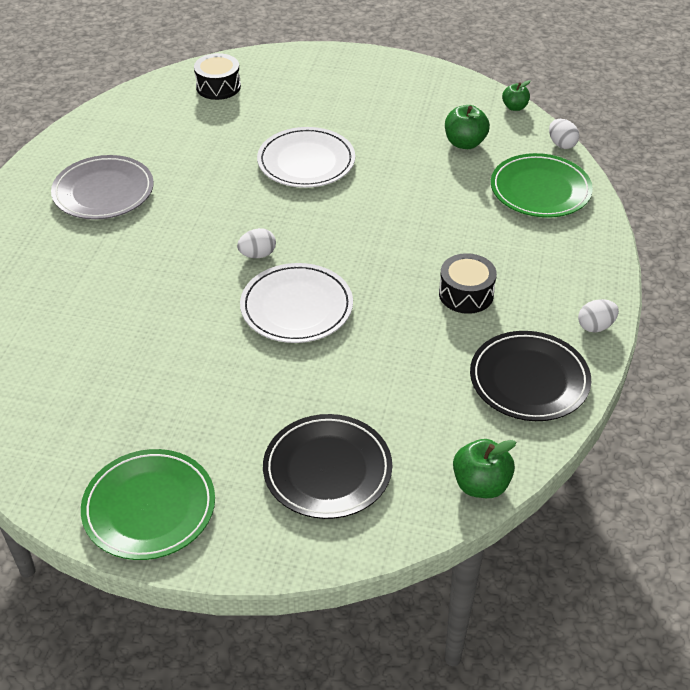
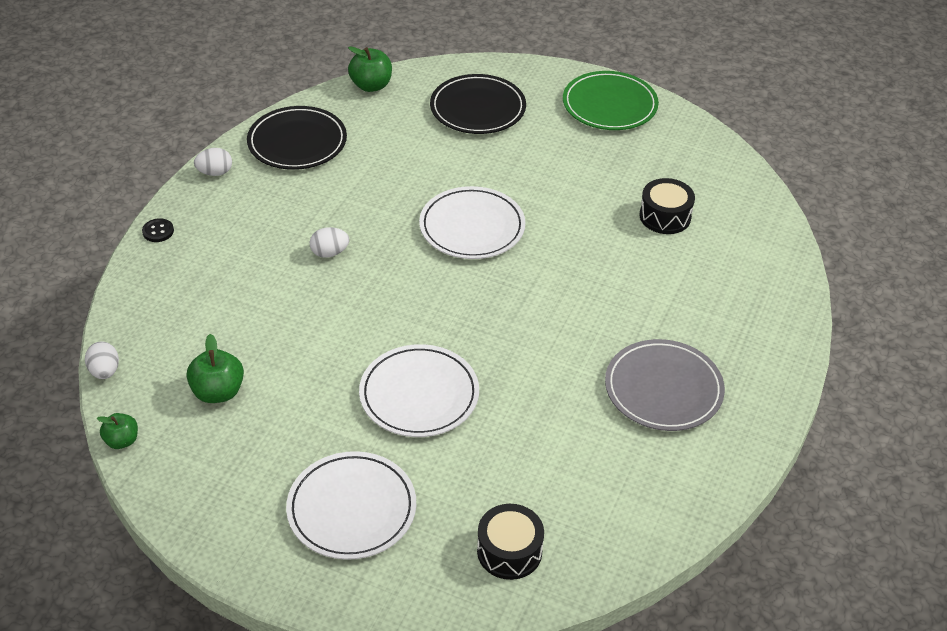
camera: 170 degrees left, 0 degrees up
white egg [237,228,276,258] -> white egg moved to [310,227,349,258]
black drum [439,253,497,314] -> black drum moved to [640,178,695,234]
green plate [491,153,593,218] -> none
none -> black button [142,218,174,242]
none -> white plate [286,451,416,560]

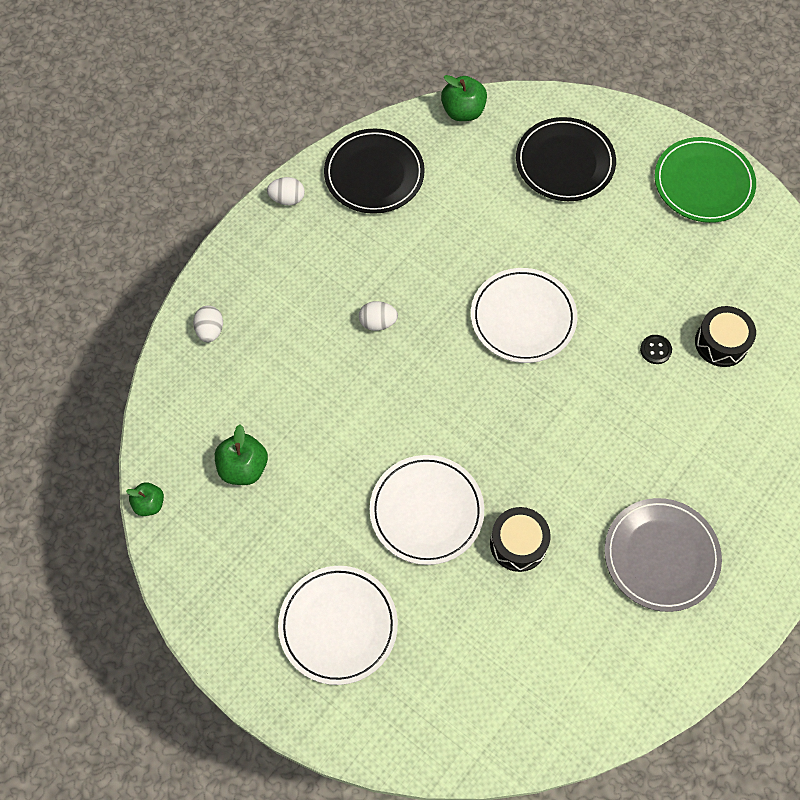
camera: 15 degrees right, 20 degrees up
white egg [85,341,119,379] -> white egg moved to [193,305,223,342]
black button [142,218,174,242] -> black button moved to [640,335,672,364]
black drum [477,504,544,580] -> black drum moved to [490,507,551,572]

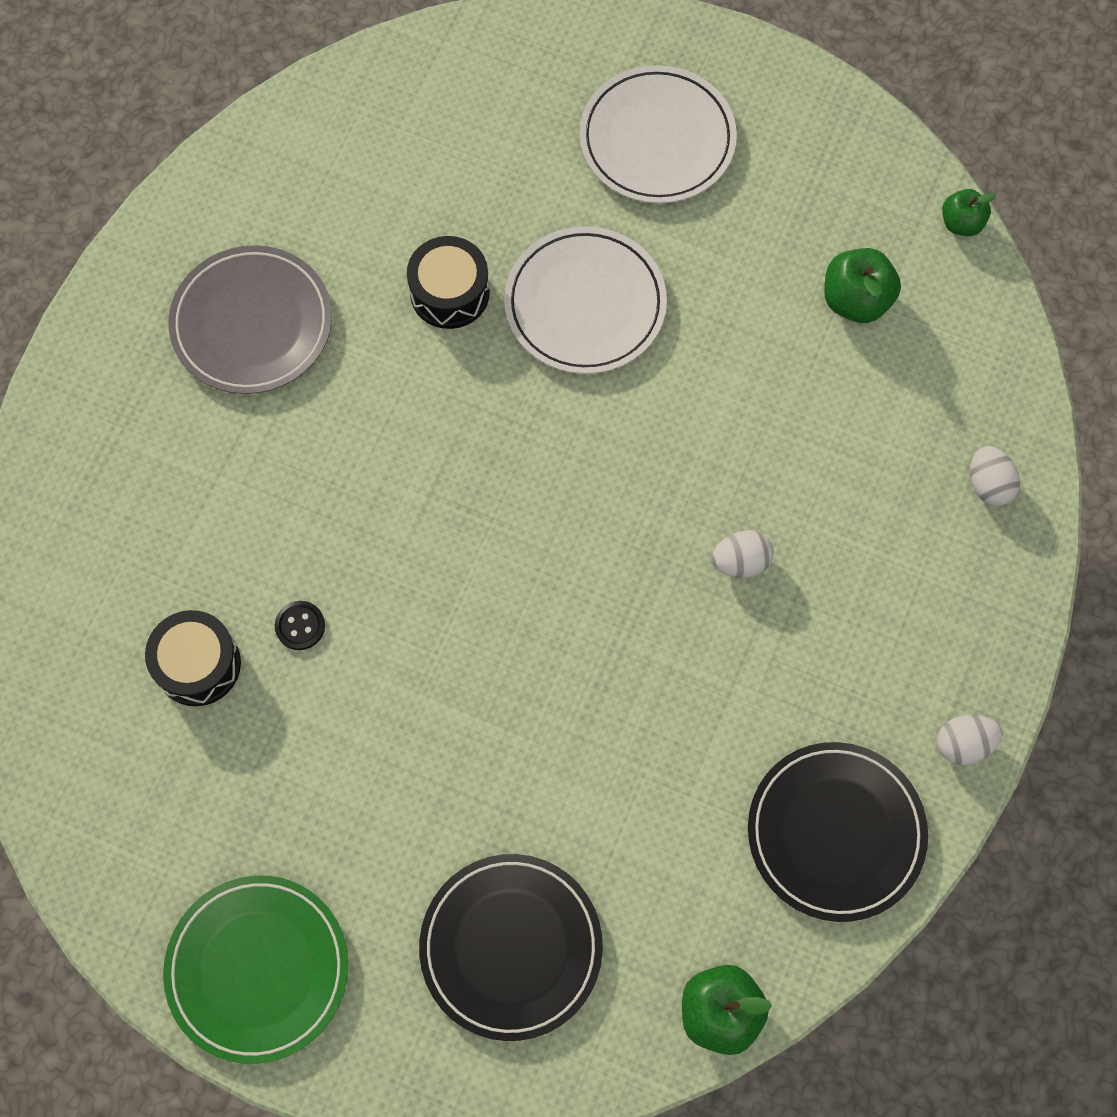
camera: 165 degrees right, 5 degrees up
white plate [471,268,577,363] -> none

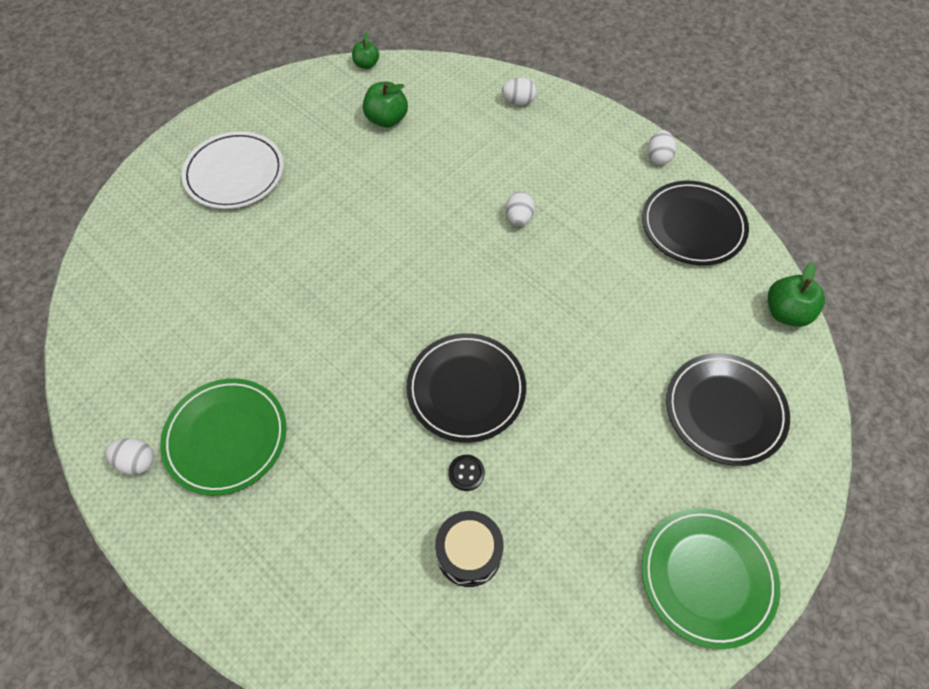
camera: 70 degrees left, 10 degrees down
grey plate [168,245,332,394] -> green plate [160,378,286,496]
black drum [407,236,490,329] -> none
white plate [504,226,667,374] -> none
none -> white egg [106,438,154,475]
none -> black plate [406,333,526,443]

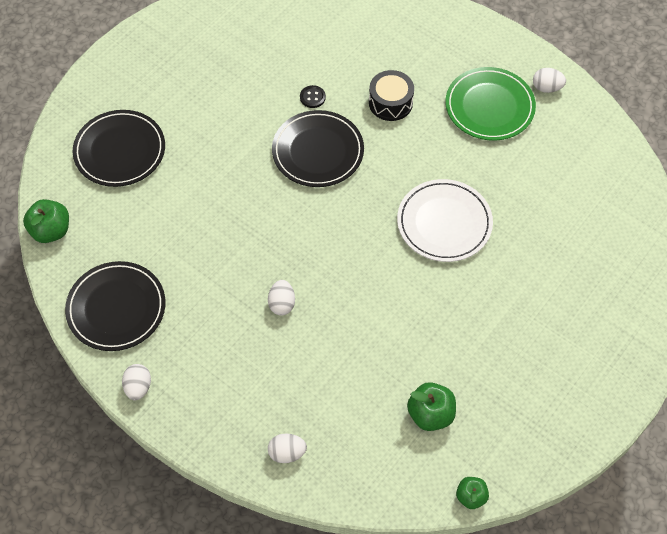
camera: 175 degrees right, 0 degrees up
white plate [182,131,284,209] -> white plate moved to [397,179,493,262]
black drum [435,511,504,587] -> black drum moved to [369,70,414,121]
green plate [642,508,780,649] -> none

